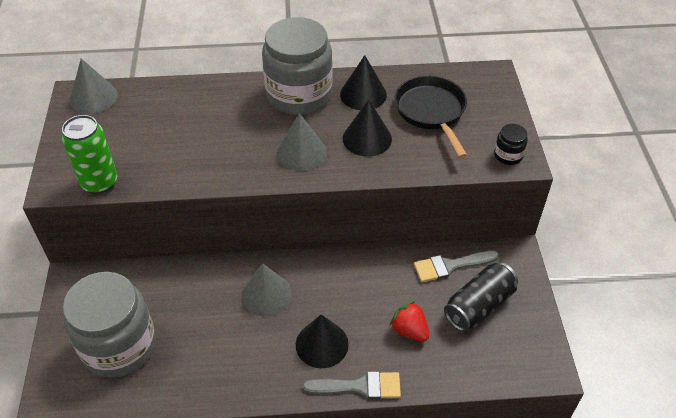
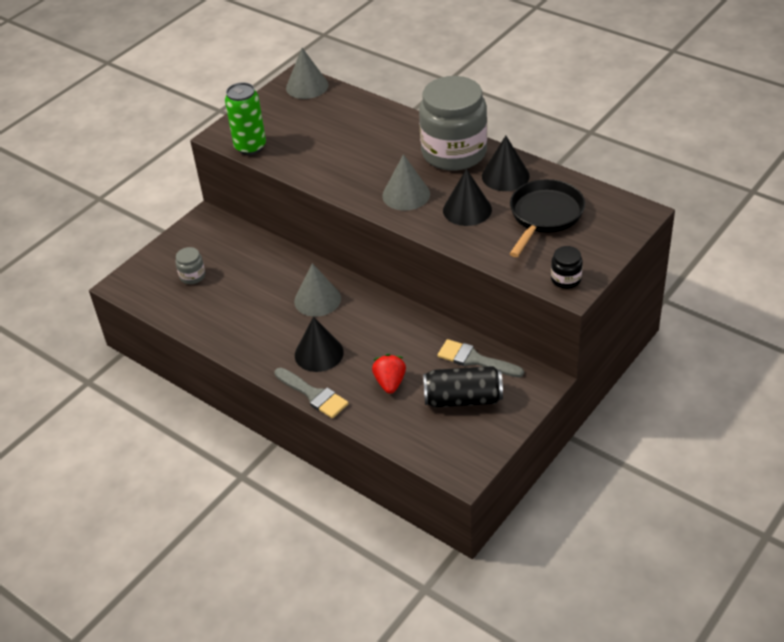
camera: 45 degrees right, 5 degrees down
grey jar [63,272,156,378] -> grey jar [175,247,205,284], size x0.41

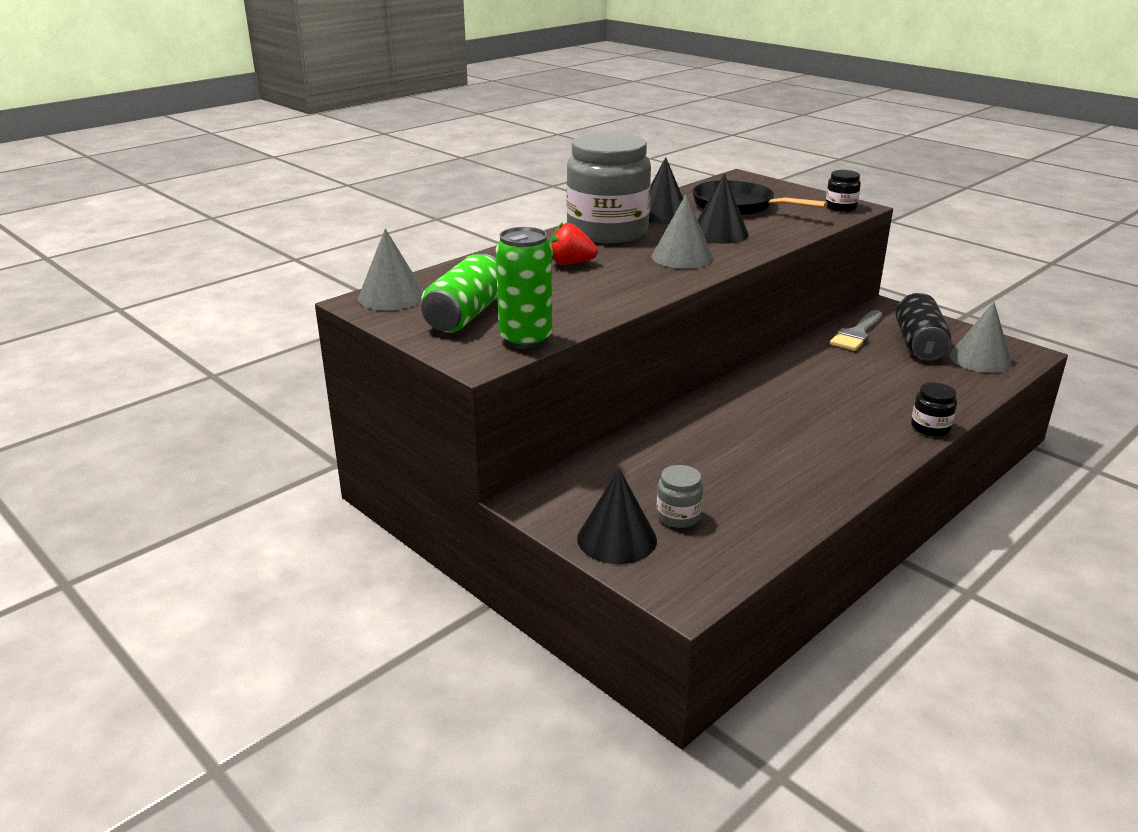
camera: 85 degrees left, 15 degrees down
grey brush [275,368,349,418] -> black jar [911,383,957,436]
grey cone [294,263,341,317] -> grey cone moved to [950,302,1012,373]
black cone [295,317,344,372] -> black cone moved to [577,468,657,564]
red strawberry [372,354,406,394] -> red strawberry moved to [550,222,598,265]
none -> green can [421,254,497,333]

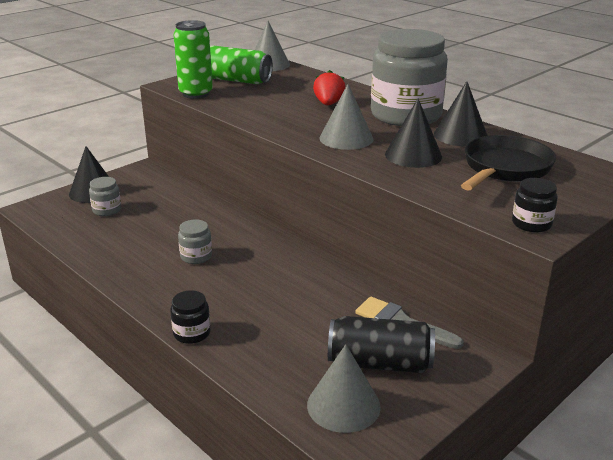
camera: 90 degrees right, 0 degrees up
none -> grey jar [178,219,212,264]

